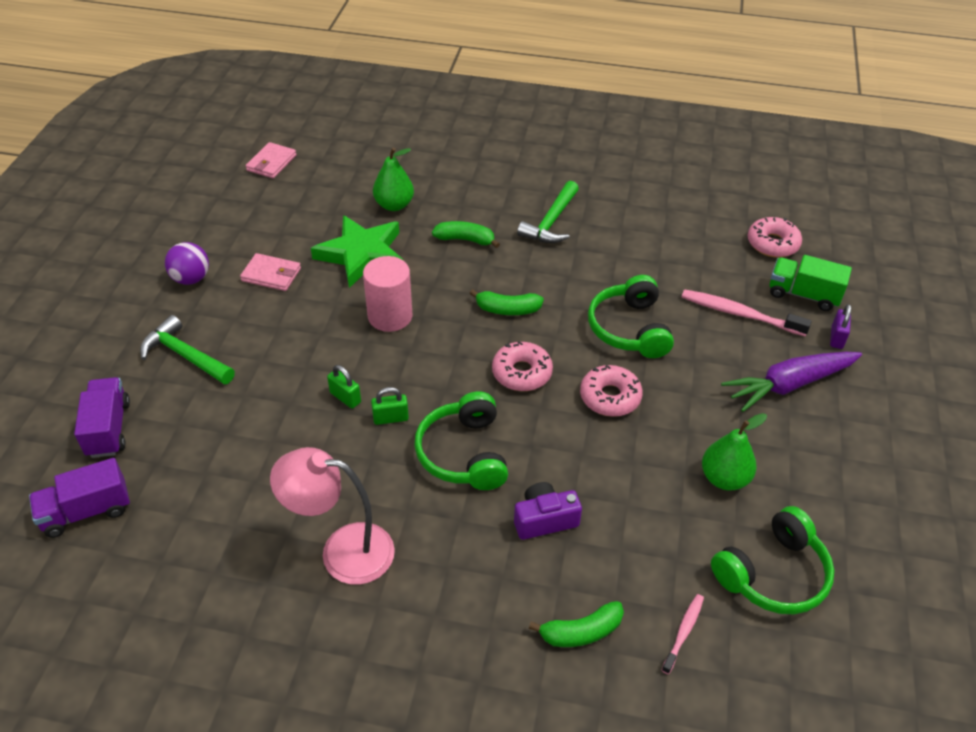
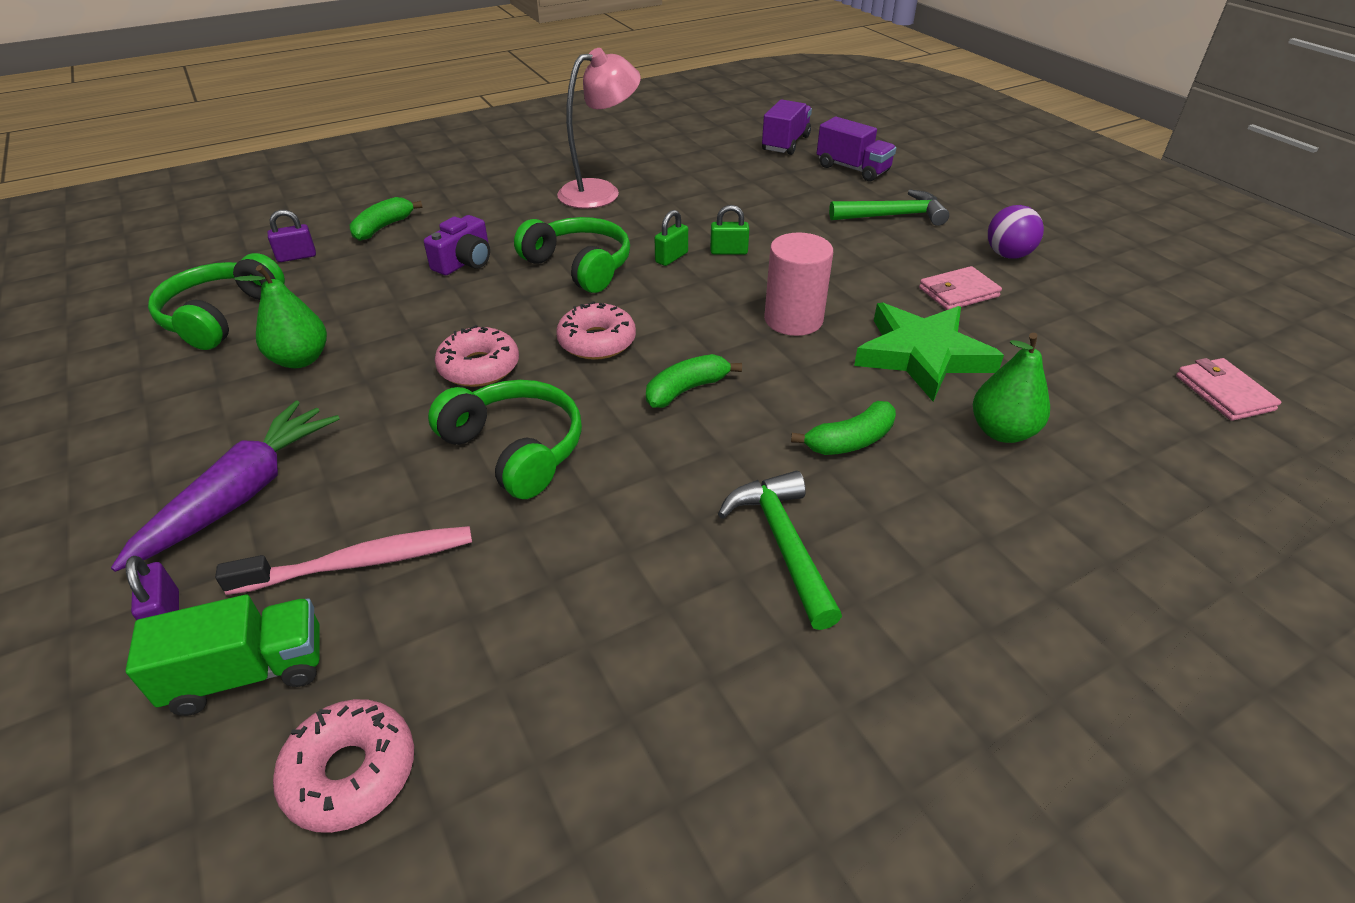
camera: 140 degrees right, 5 degrees down
pink toothbrush [662,594,704,674] -> purple padlock [268,210,316,262]

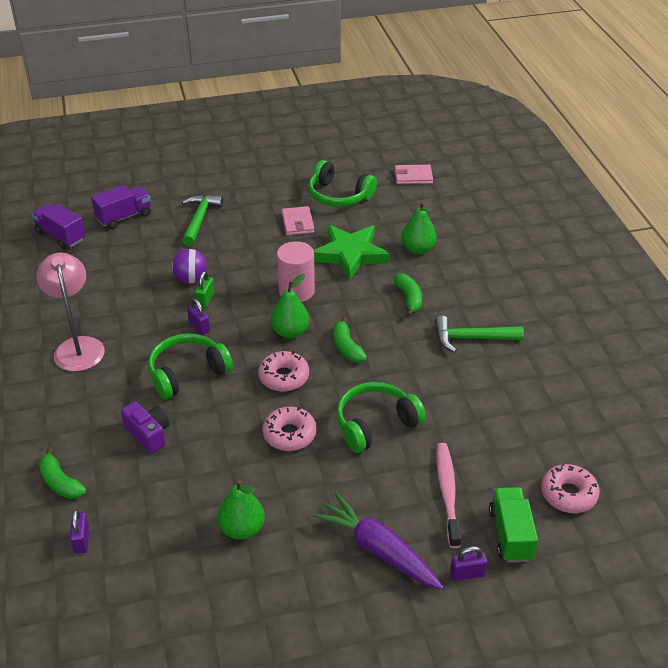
camera: 75 degrees left, 0 degrees up
green headphones [148,253,285,350] -> green headphones moved to [308,160,377,207]
green padlock [655,210,688,266] -> purple padlock [187,299,210,335]
purple ball [988,205,1044,259] -> purple ball moved to [172,249,207,284]
none -> green pear [271,274,310,339]

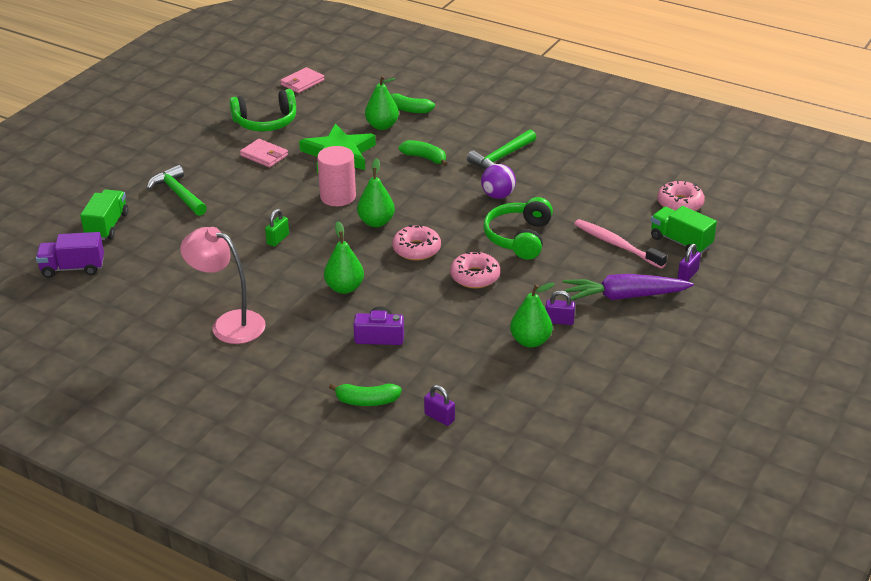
camera: 45 degrees left, 5 degrees down
purple truck [91,185,151,229] -> green truck [80,189,129,240]
green headphones [148,333,233,399] -> green pear [324,221,364,294]
purple ball [172,249,207,284] -> purple ball moved to [481,164,516,199]
purple padlock [187,299,210,335] -> purple padlock moved to [545,291,575,325]
green padlock [195,271,215,308] -> green padlock turned 60 degrees clockwise [265,209,289,247]
green banana [333,317,367,363] -> green banana moved to [391,93,435,113]

